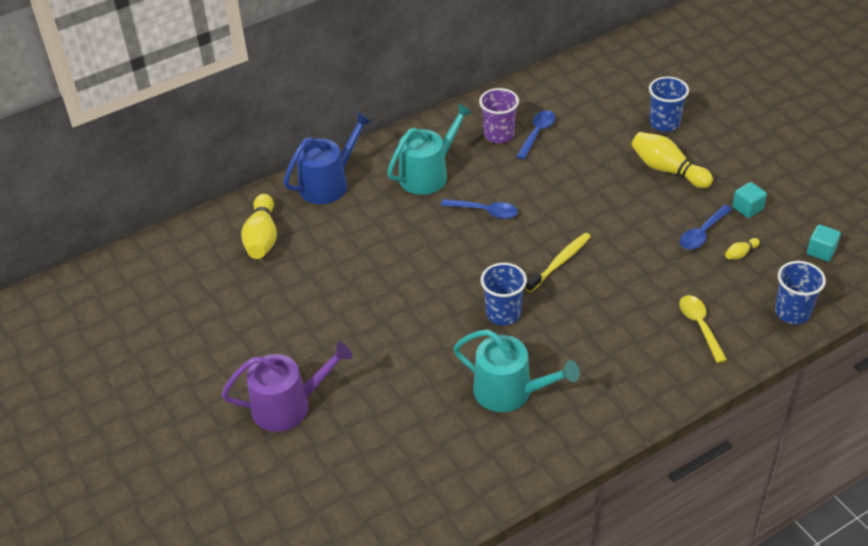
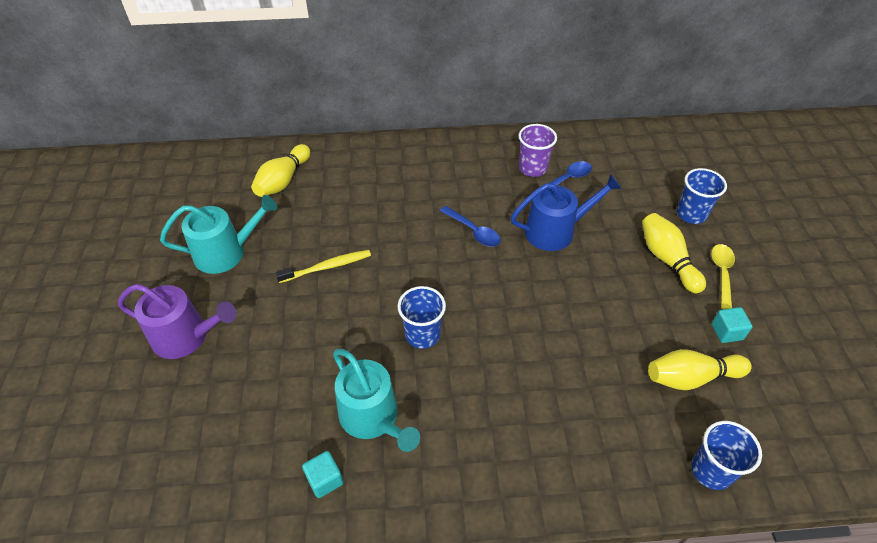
camera: 25 degrees right, 5 degrees up
blue watering can [284,112,373,204] -> blue watering can moved to [511,174,622,251]
turquoise watering can [387,103,473,195] -> turquoise watering can moved to [160,195,277,274]
yellow toothbrush [525,233,591,293] -> yellow toothbrush moved to [276,250,371,283]
yellow spoon [679,295,727,363] -> yellow spoon moved to [711,244,735,309]
blue spoon [680,205,732,250] -> none
yellow bowling pin [725,238,760,259] -> yellow bowling pin [648,349,752,390], size x2.19
turquoise cube [807,225,841,262] -> turquoise cube moved to [302,451,344,498]

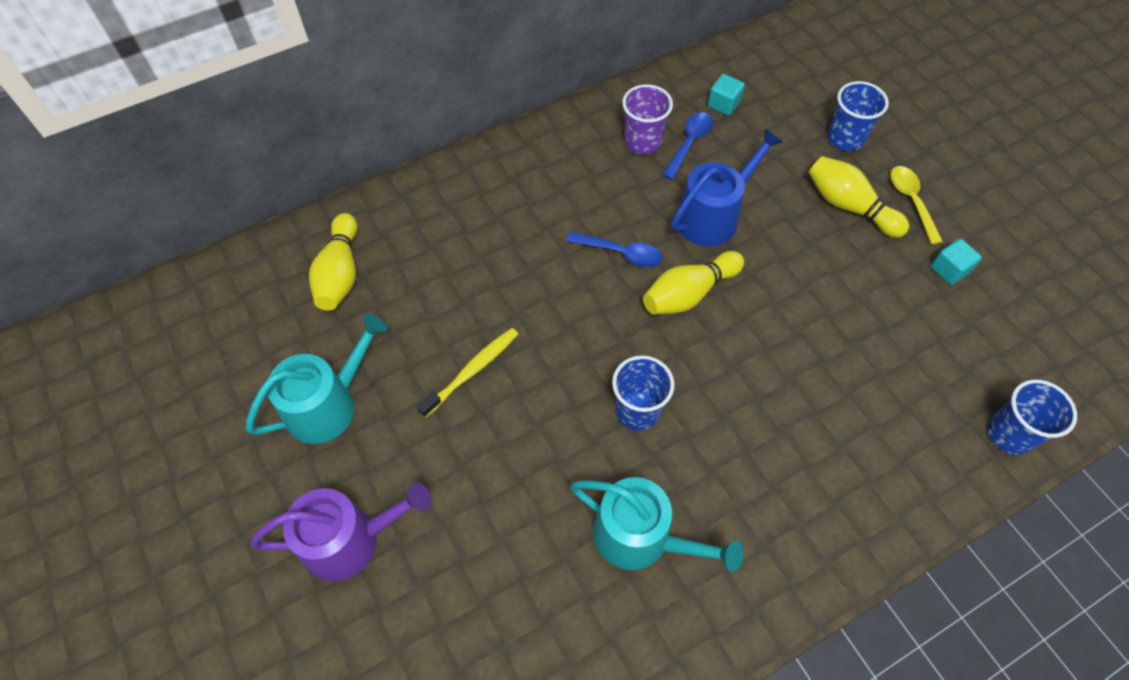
camera: 25 degrees left, 10 degrees up
turquoise cube [302,451,344,498] -> turquoise cube moved to [708,74,745,116]
yellow bowling pin [648,349,752,390] -> yellow bowling pin moved to [643,251,744,314]

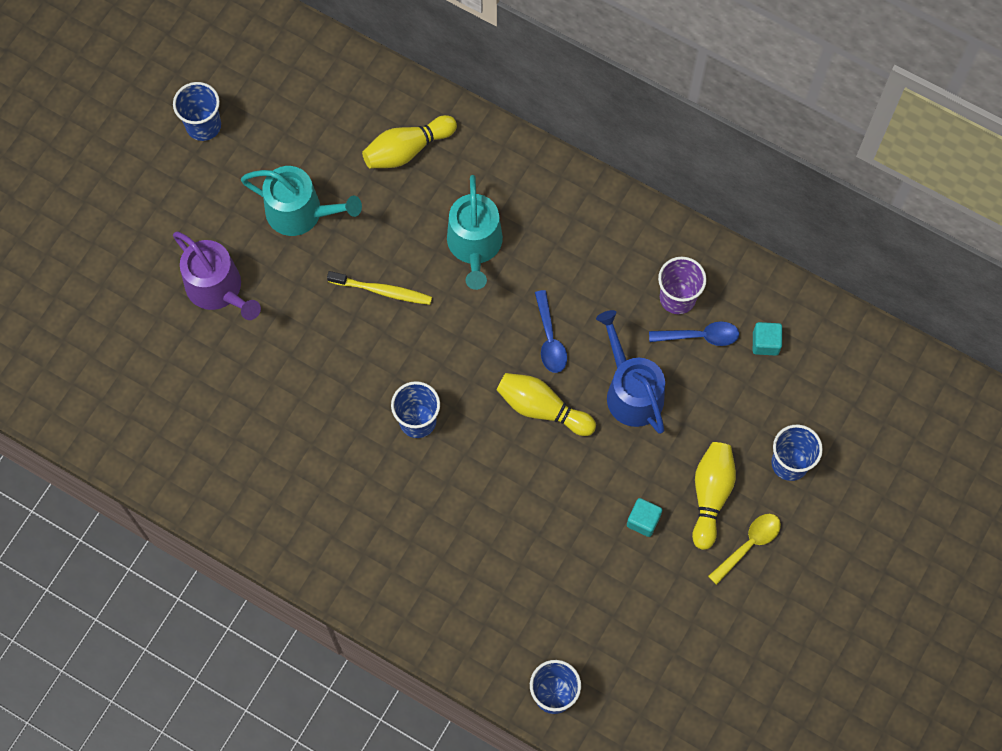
camera: 60 degrees right, 10 degrees up
turquoise watering can [570,477,744,572] -> turquoise watering can moved to [447,175,503,290]
blue watering can [671,128,783,247] -> blue watering can turned 135 degrees counterclockwise [596,310,665,434]
turquoise cube [931,239,982,285] -> turquoise cube moved to [627,498,662,537]
none -> blue cup [173,82,221,141]

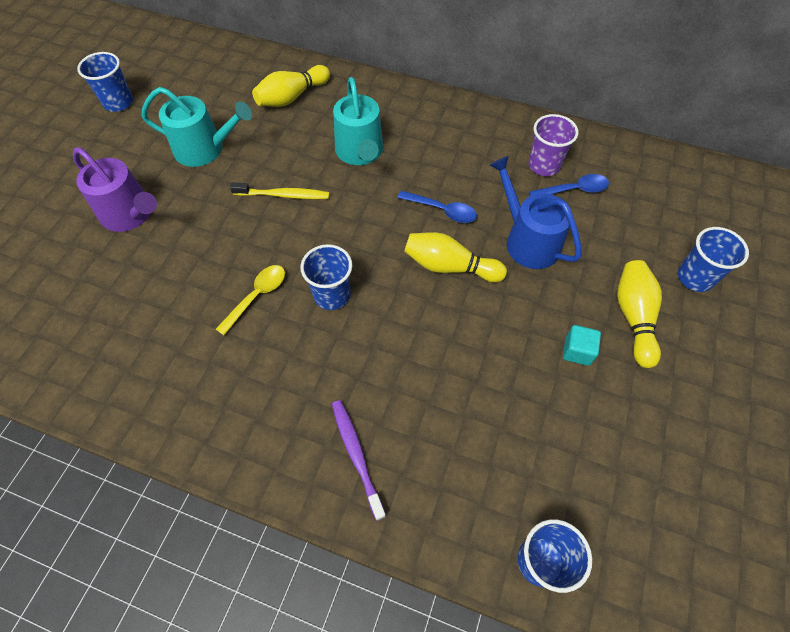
camera: 10 degrees left, 10 degrees down
blue spoon [535,290,567,373] -> blue spoon turned 45 degrees counterclockwise [398,191,477,223]
yellow spoon [708,514,781,585] -> yellow spoon moved to [216,265,285,335]
turquoise cube [753,322,782,356] -> none
none -> purple toothbrush [332,400,386,521]

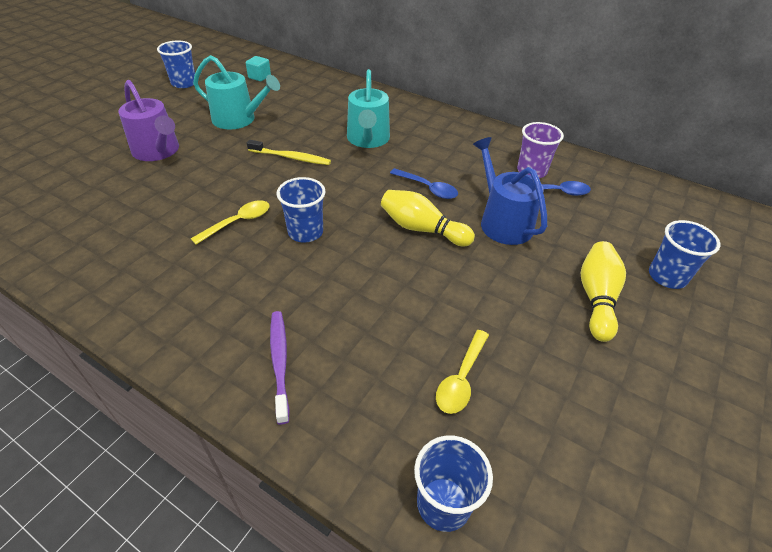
camera: 10 degrees right, 15 degrees down
yellow bowling pin [252,65,330,107] -> none
turquoise cube [563,325,601,366] -> turquoise cube moved to [246,56,271,81]
none -> yellow spoon [436,330,489,414]

